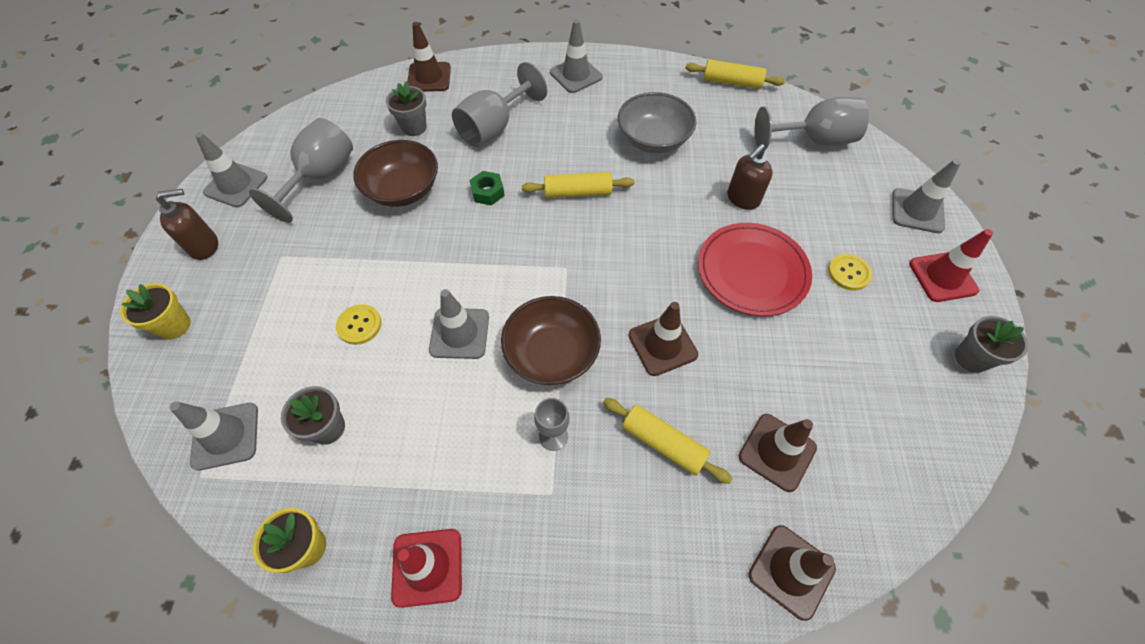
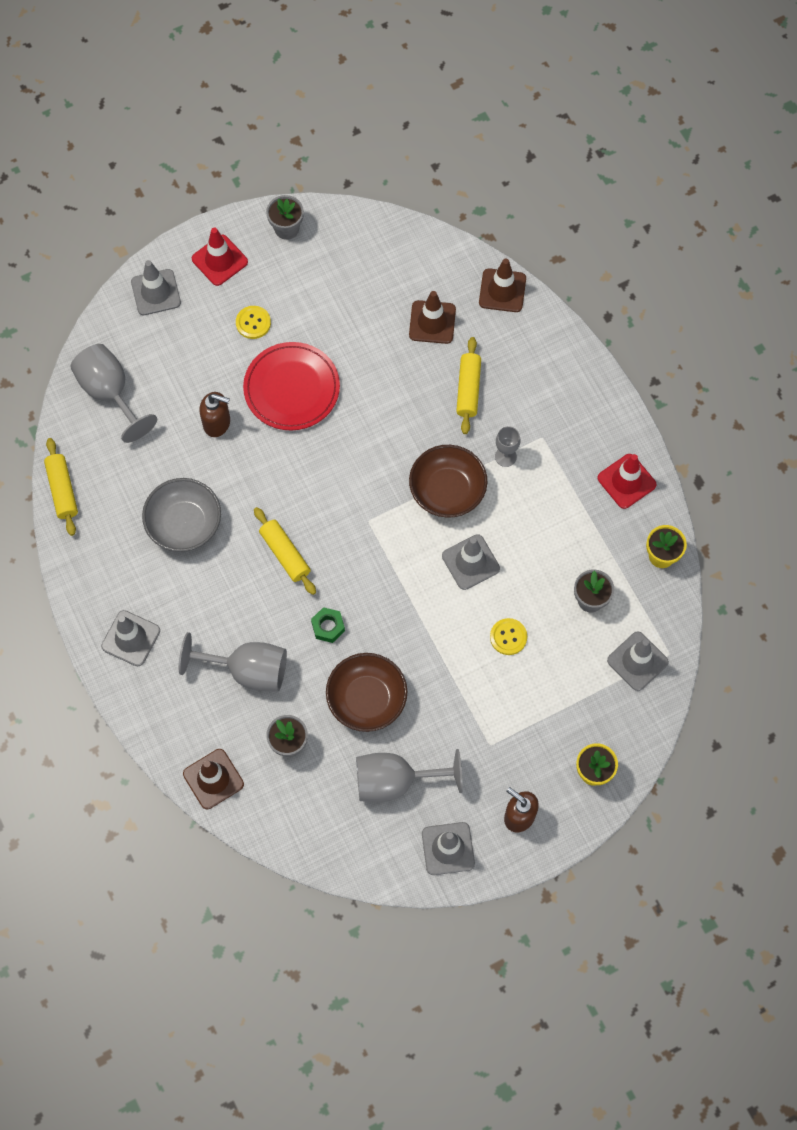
camera: 120 degrees left, 10 degrees up
brown traffic cone [628,302,698,376] -> none

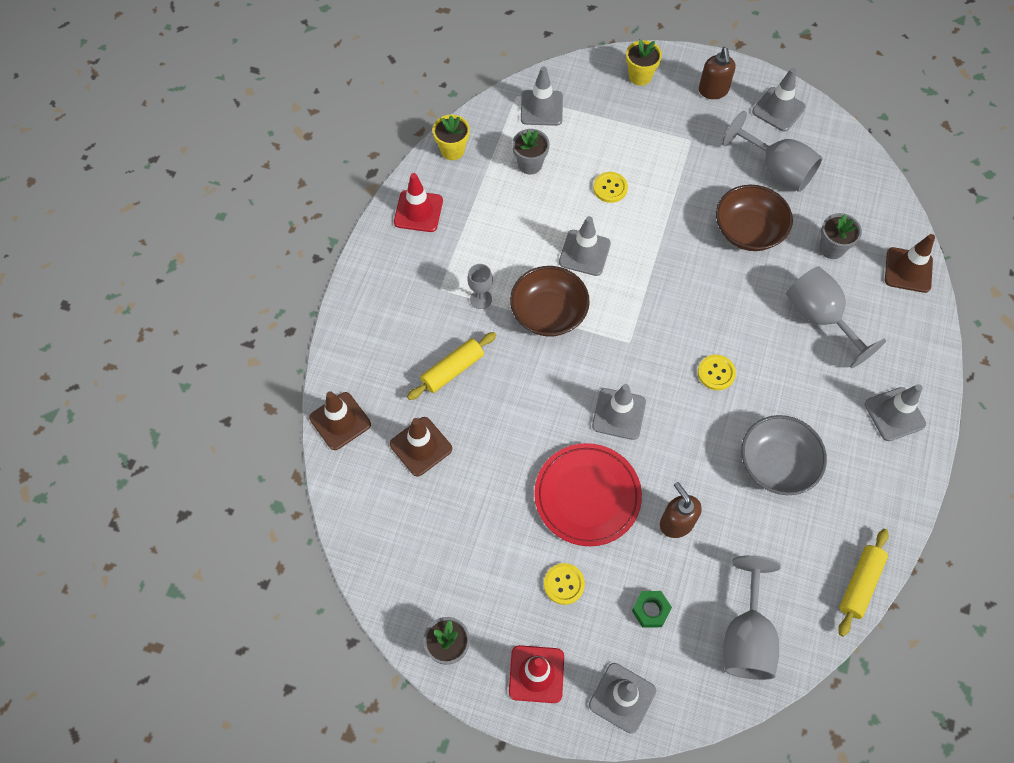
camera: 135 degrees left, 5 degrees down
yellow rolling pin [254,507,316,595] -> yellow button [698,355,736,390]
green nut [311,607,345,643] -> green nut moved to [632,591,672,628]
none -> grey traffic cone [592,384,646,440]

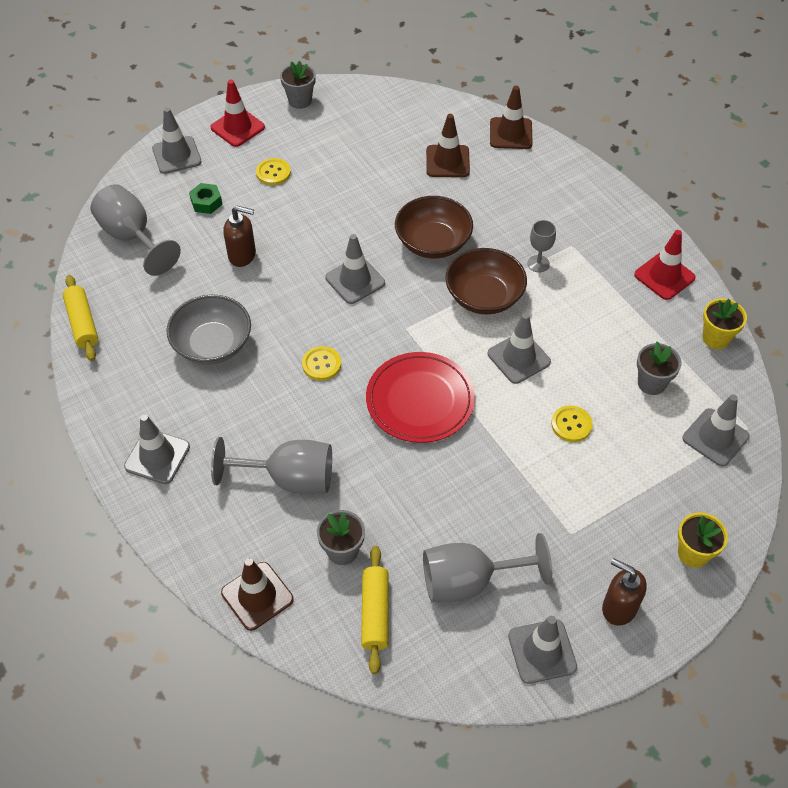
camera: 130 degrees right, 10 degrees down
yellow rolling pin [407,332,496,400] -> yellow rolling pin moved to [361,546,388,674]
red plate [534,443,642,546] -> red plate moved to [366,352,475,443]
brown bowl [716,185,793,251] -> brown bowl moved to [395,196,473,259]

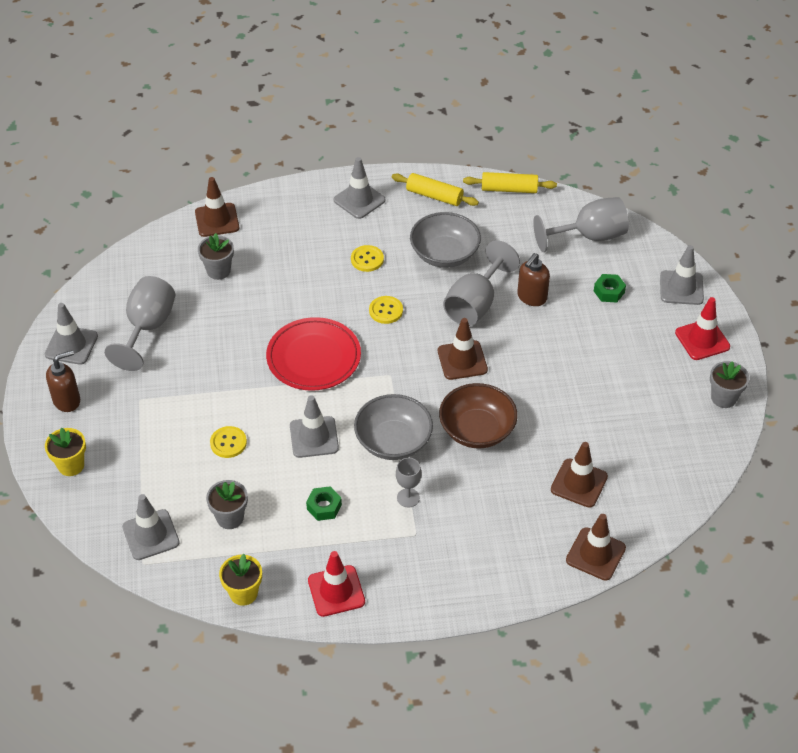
camera: 115 degrees right, 5 degrees down
grey goblet [211,437,332,494] -> grey goblet moved to [443,240,520,326]
yellow button [256,158,291,185] -> yellow button moved to [351,245,384,272]
grey traffic cone [325,234,385,304] -> brown traffic cone [438,318,488,380]
yellow rolling pin [361,546,388,674] -> yellow rolling pin moved to [392,173,479,206]
brown bowl [445,248,527,315] -> grey bowl [354,394,433,460]
none -> green nut [306,486,342,521]

